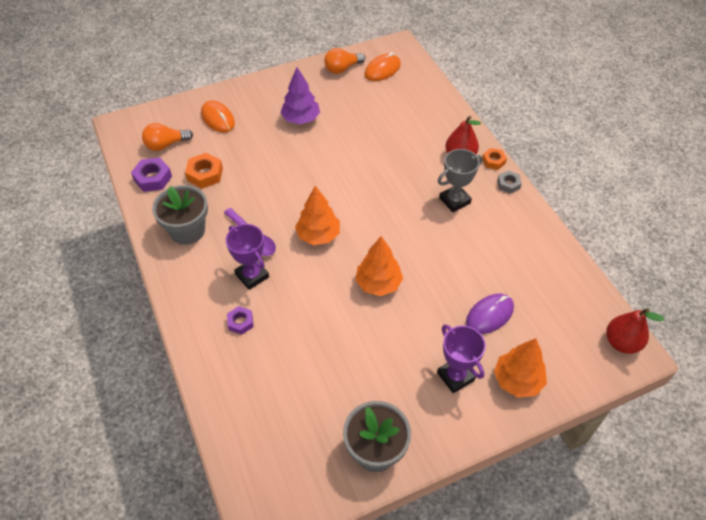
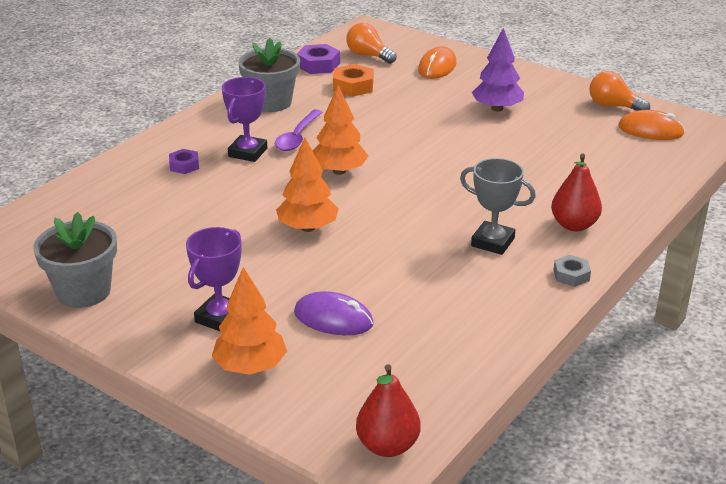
camera: 60 degrees right, 20 degrees down
orange nut [483,148,507,170] -> none

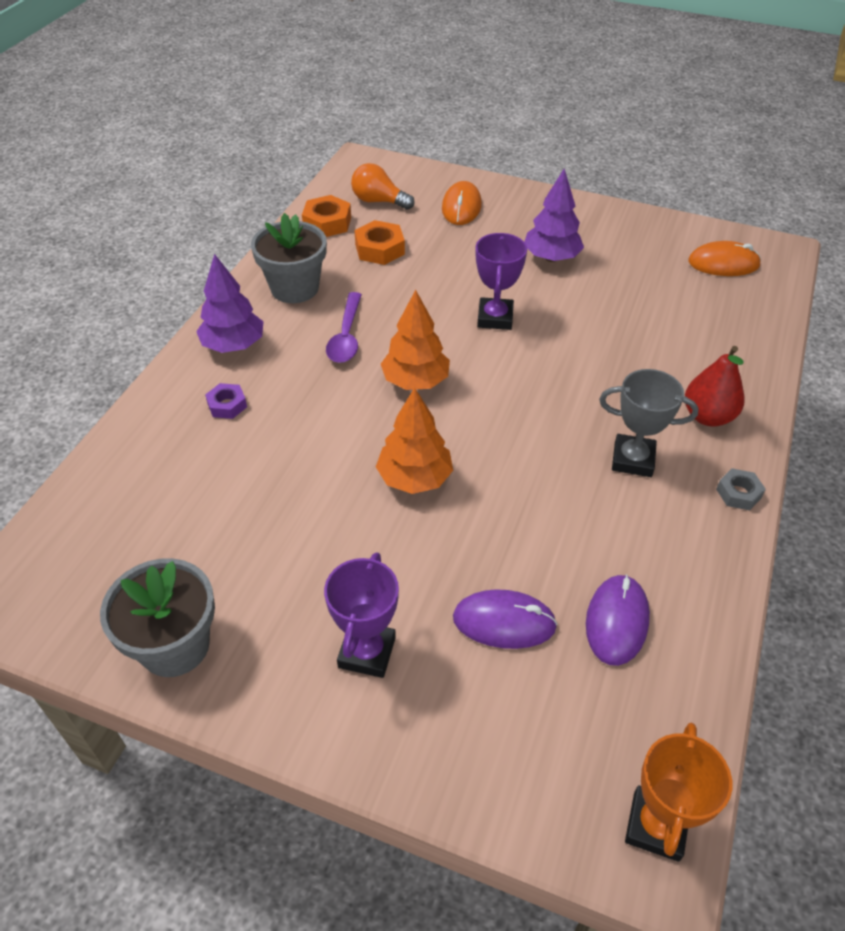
camera: 15 degrees left, 15 degrees up
orange tree [212,267,287,375] -> none
purple trophy [222,77,267,162] -> purple trophy moved to [476,233,527,330]
purple nut [297,44,340,74] -> orange nut [302,195,351,237]
red pear [356,364,421,457] -> orange trophy [625,723,732,862]
orange light bulb [589,71,650,111] -> none
none -> purple tree [196,254,264,353]
none -> purple mouse [586,574,650,666]

